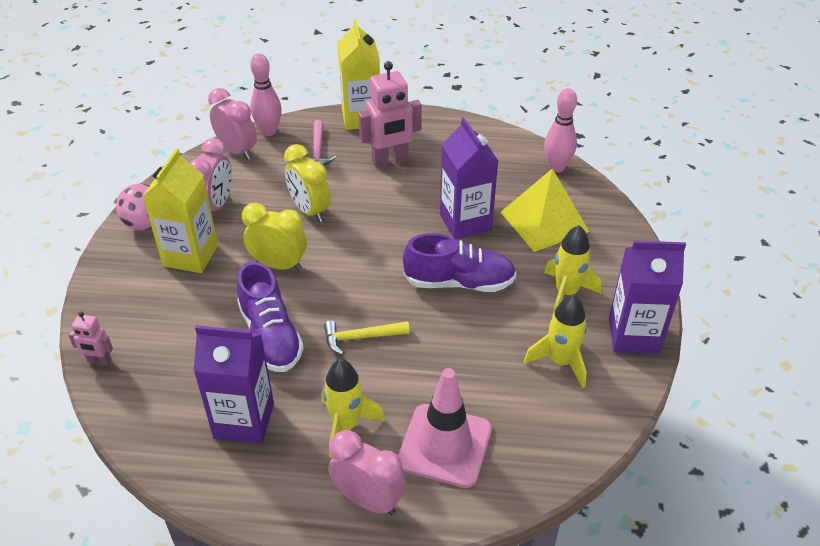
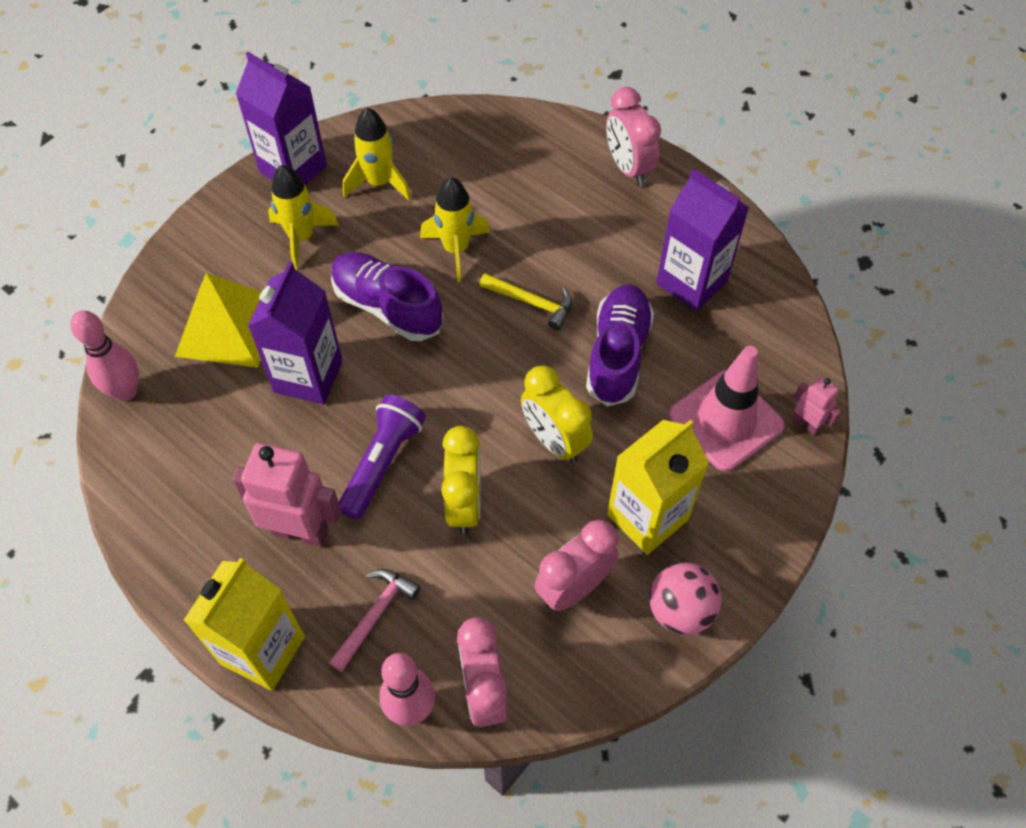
camera: 145 degrees left, 15 degrees up
yellow rocket [322,359,385,458] -> yellow rocket moved to [420,177,490,282]
pink traffic cone [398,368,492,488] -> pink traffic cone moved to [669,346,785,472]
none -> purple flashlight [339,395,426,520]

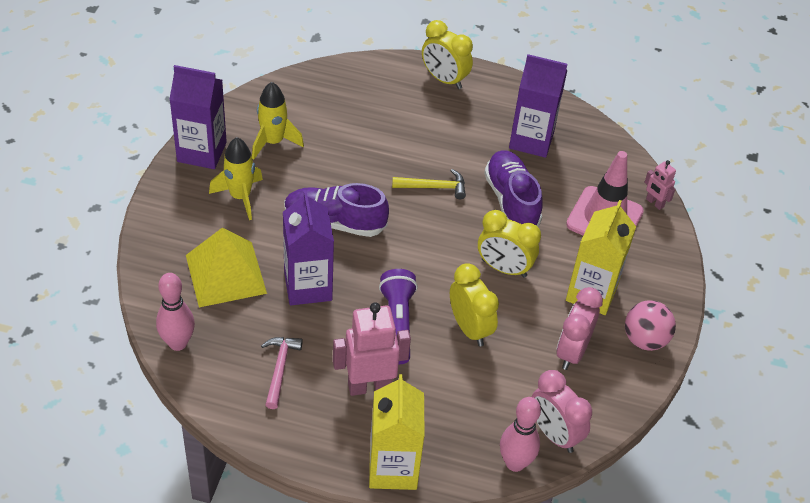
camera: 30 degrees left, 10 degrees down
pink hammer [329,569,421,672] -> pink hammer moved to [261,337,303,409]
yellow rocket [420,177,490,282] -> none
pink clock [606,87,661,186] -> yellow clock [422,20,473,89]
pink robot [793,376,841,435] -> pink robot turned 150 degrees counterclockwise [644,160,676,210]

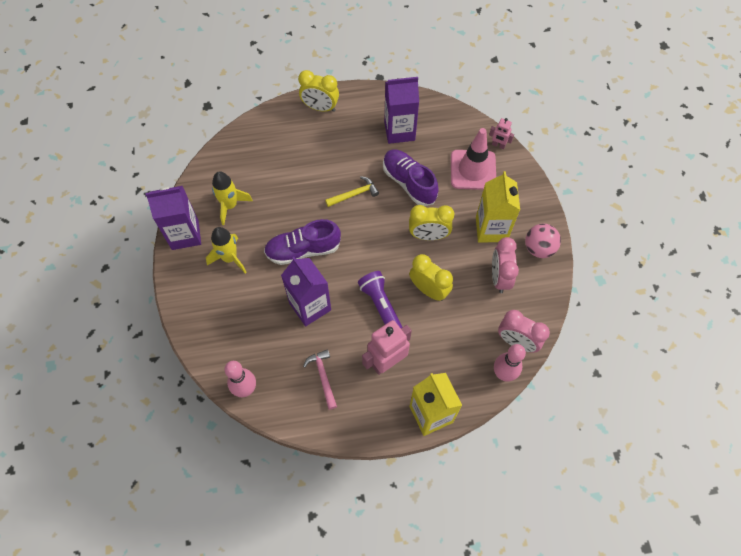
camera: 20 degrees left, 15 degrees up
yellow pyramid [186,228,267,307] -> none

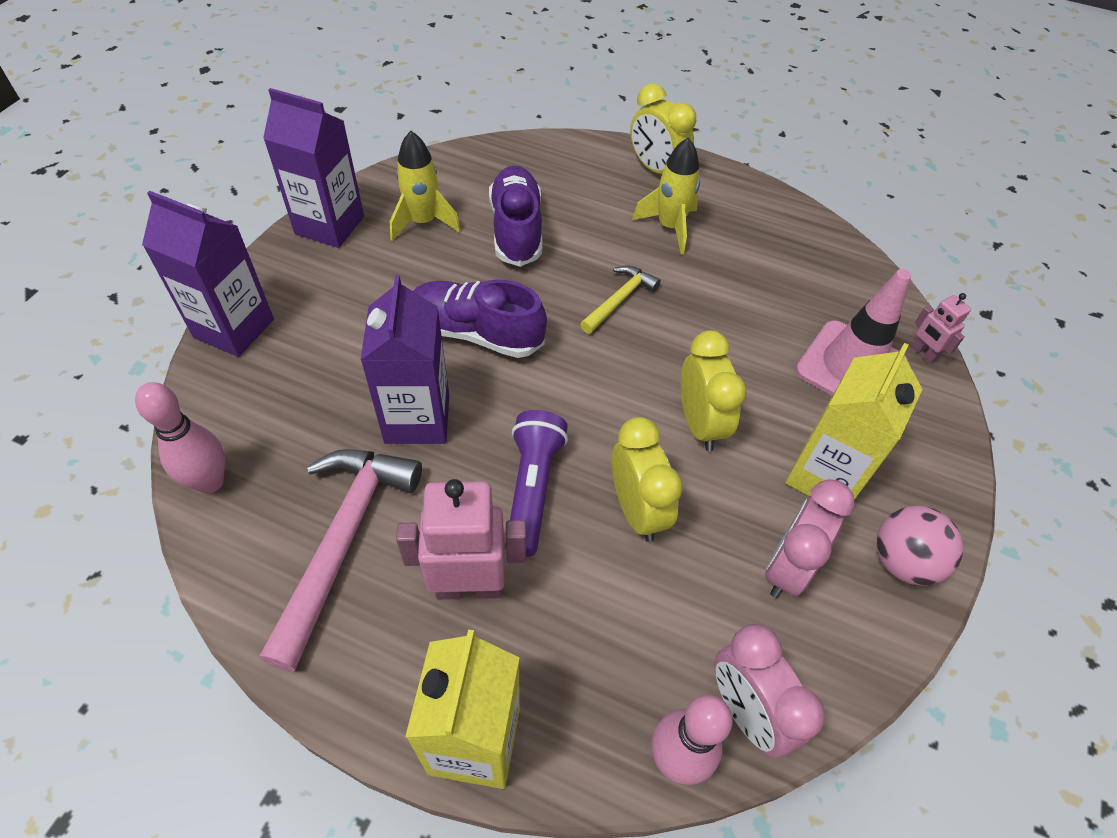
camera: 30 degrees right, 10 degrees down
yellow rocket [206,227,247,274] -> yellow rocket moved to [632,137,700,254]
pink hammer [303,349,337,410] -> pink hammer [259,449,422,672], size x1.88
yellow hammer [325,176,379,207] -> yellow hammer turned 60 degrees counterclockwise [580,265,661,334]
purple shoe [383,150,439,206] -> purple shoe moved to [489,165,542,267]
purple carton [384,77,419,144] -> purple carton moved to [142,191,274,357]
yellow clock [409,205,454,240] -> yellow clock turned 135 degrees counterclockwise [681,330,747,451]

